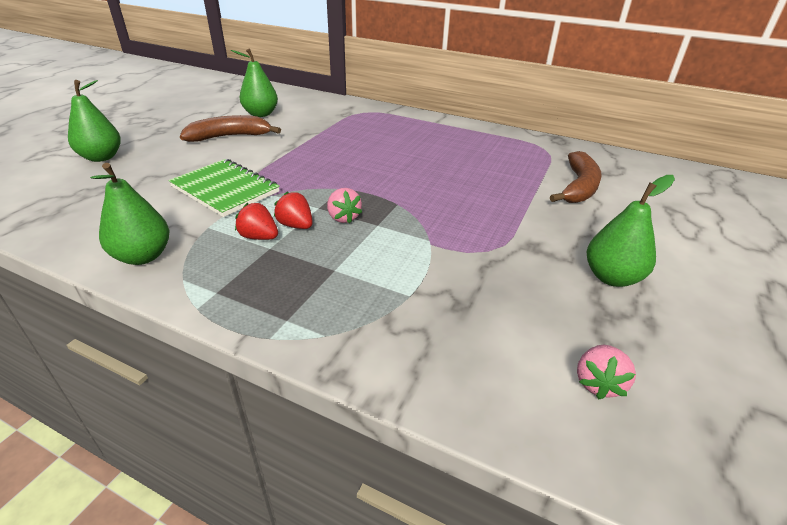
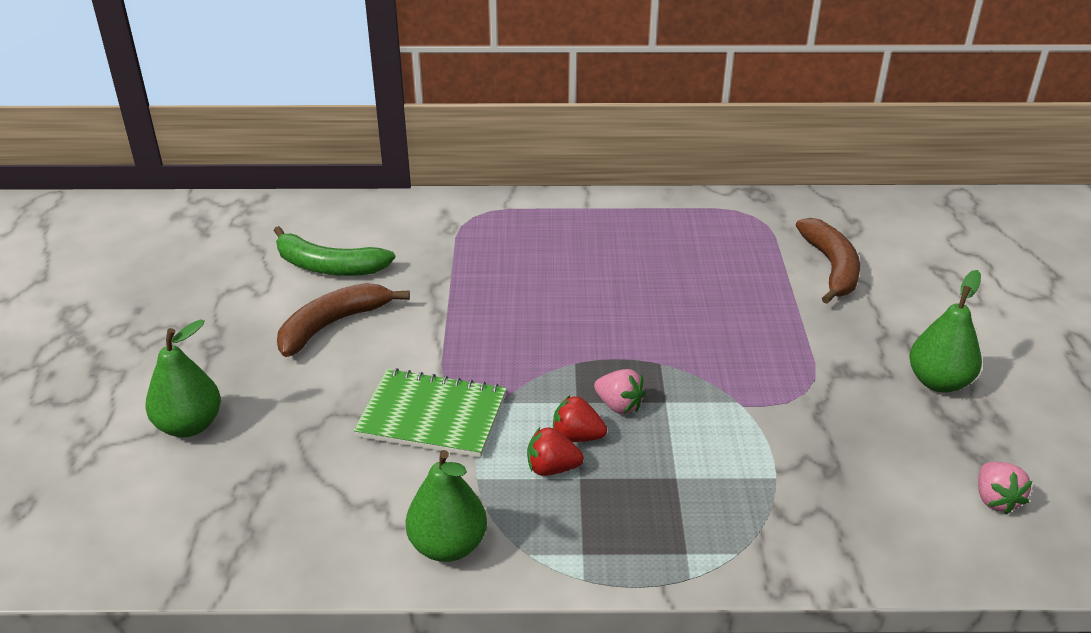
camera: 25 degrees left, 0 degrees up
green pear [231,49,278,117] -> green banana [274,226,395,276]

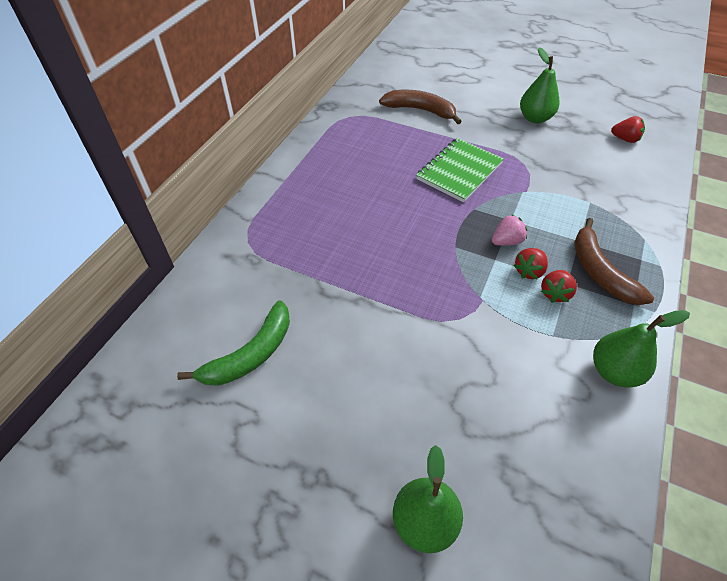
camera: 65 degrees left, 15 degrees up
brown banana [277,283,410,357] -> brown banana moved to [574,218,654,305]
green notebook [354,368,507,458] -> green notebook moved to [416,138,504,202]
pink strawberry [978,462,1032,515] -> red strawberry [611,116,645,143]

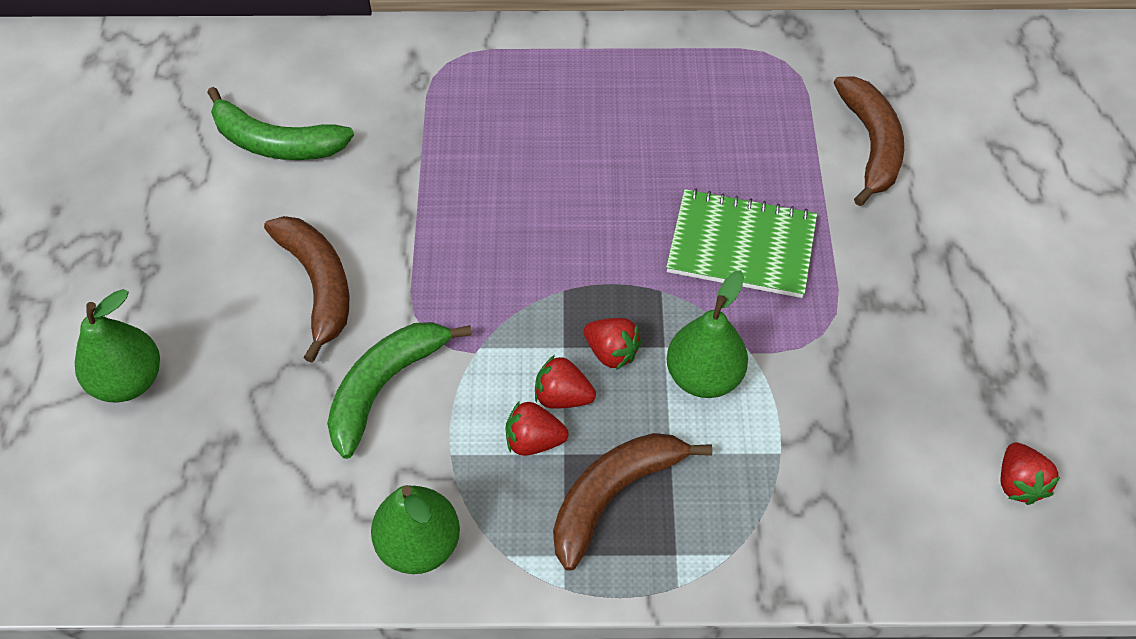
camera: 65 degrees right, 5 degrees up
pink strawberry [492,214,527,246] -> red strawberry [584,318,642,370]
green pear [520,48,559,123] -> green pear moved to [667,270,748,398]
none -> brown banana [264,216,349,363]
none -> green banana [327,322,472,459]

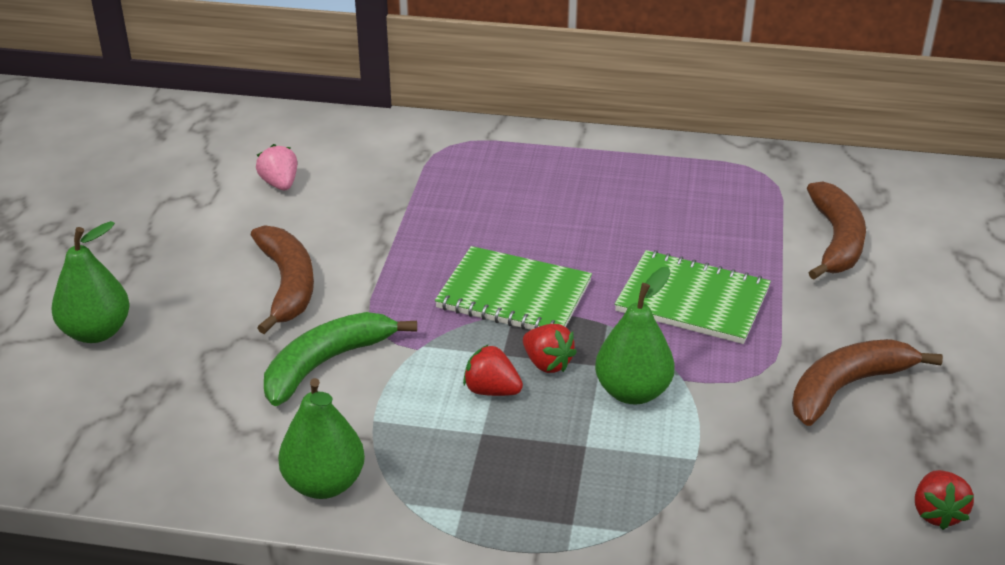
camera: 10 degrees right, 20 degrees down
green banana [207,87,354,160] -> pink strawberry [256,144,298,190]
red strawberry [506,401,569,456] -> none
brown banana [553,433,712,571] -> brown banana moved to [792,339,943,426]
none -> green notebook [435,246,592,330]

